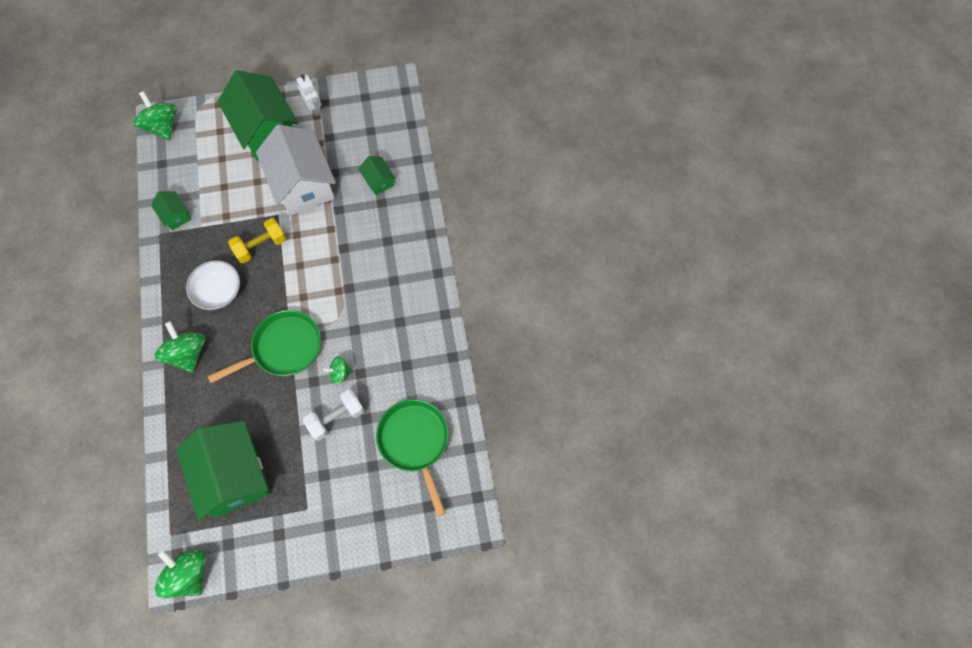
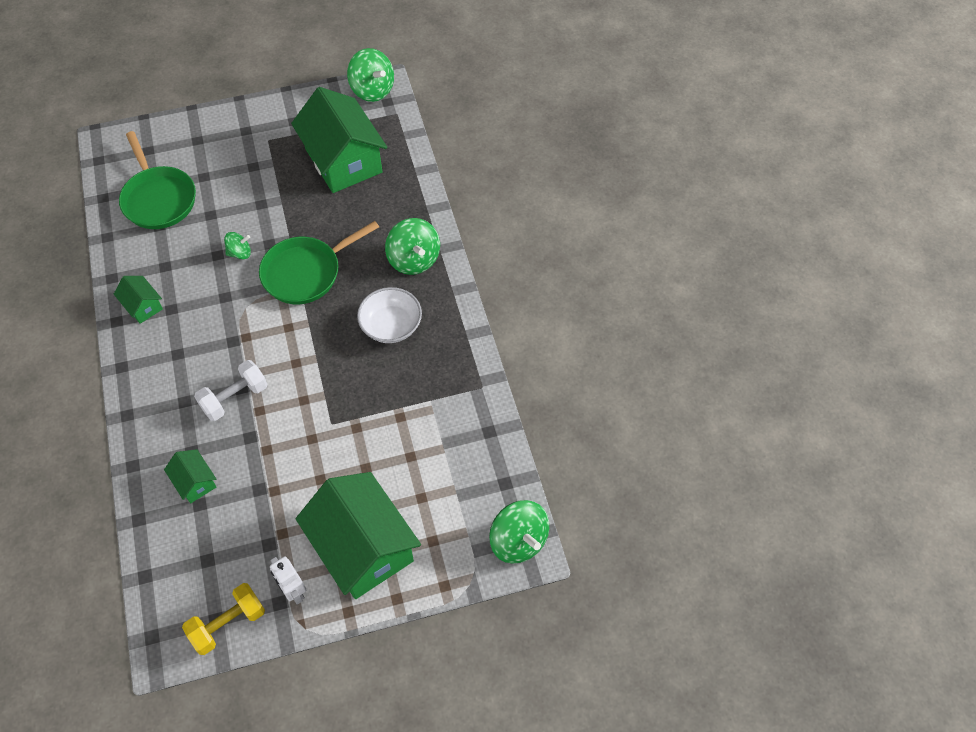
camera: 175 degrees right, 10 degrees down
green house [151,191,191,231] -> green house moved to [114,276,163,324]
yellow dumbbell [228,218,286,264] -> yellow dumbbell moved to [182,583,265,655]
white house [256,124,336,216] -> none
white dumbbell [303,390,364,441] -> white dumbbell moved to [194,360,267,421]

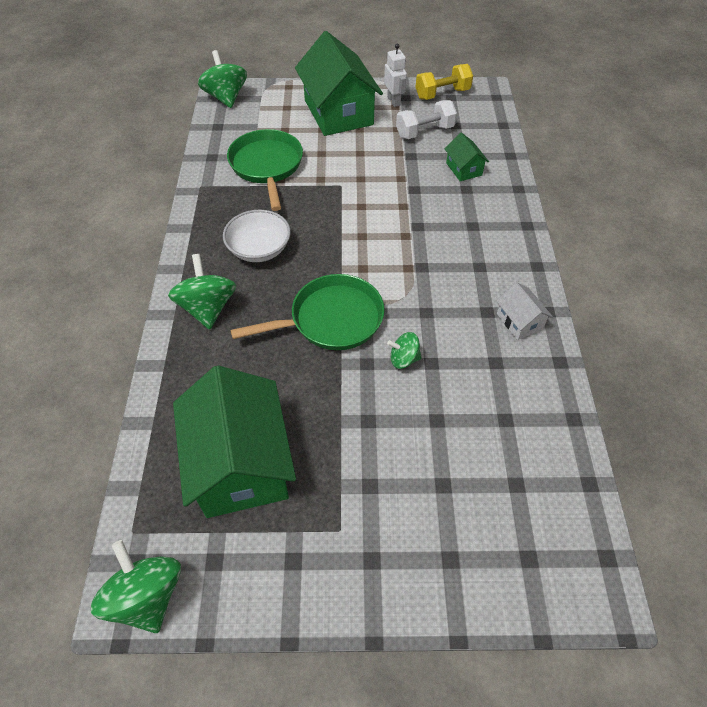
camera: 165 degrees left, 5 degrees down
green house [114,276,163,324] -> white house [496,282,553,340]
green pan [119,131,196,229] -> green pan moved to [227,129,303,211]
white dumbbell [194,360,267,421] -> white dumbbell moved to [396,100,457,139]

